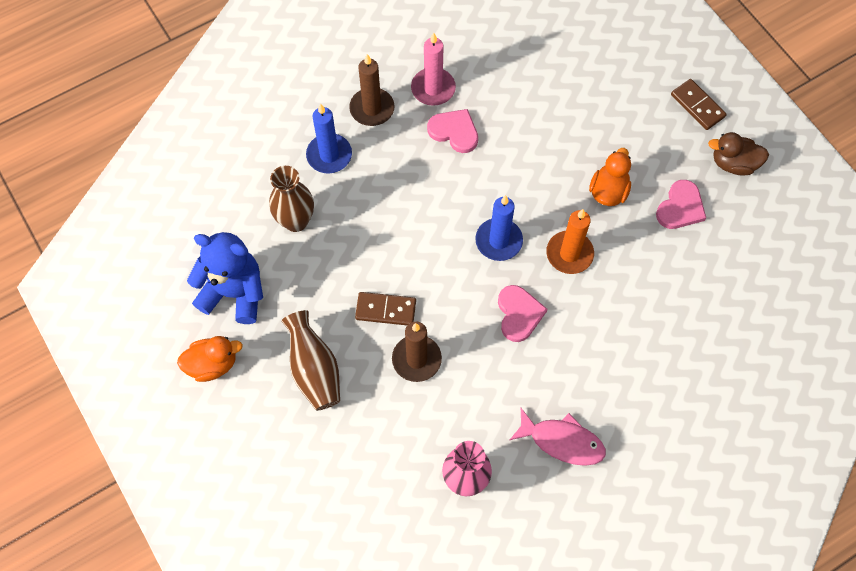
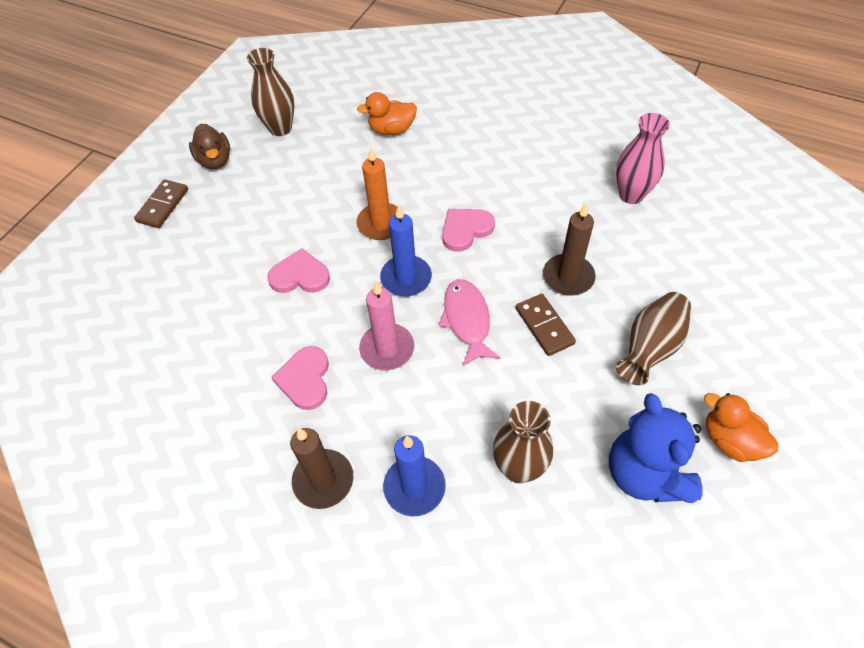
camera: 120 degrees left, 10 degrees down
pink candle [411,33,456,106] -> pink candle moved to [359,281,414,370]
pink fish [510,408,606,466] -> pink fish moved to [439,279,501,367]
orange duck [589,148,631,206] -> orange duck moved to [357,92,417,135]
pink heart [656,180,706,229] -> pink heart moved to [267,248,330,293]
none -> brown vase [247,48,294,136]

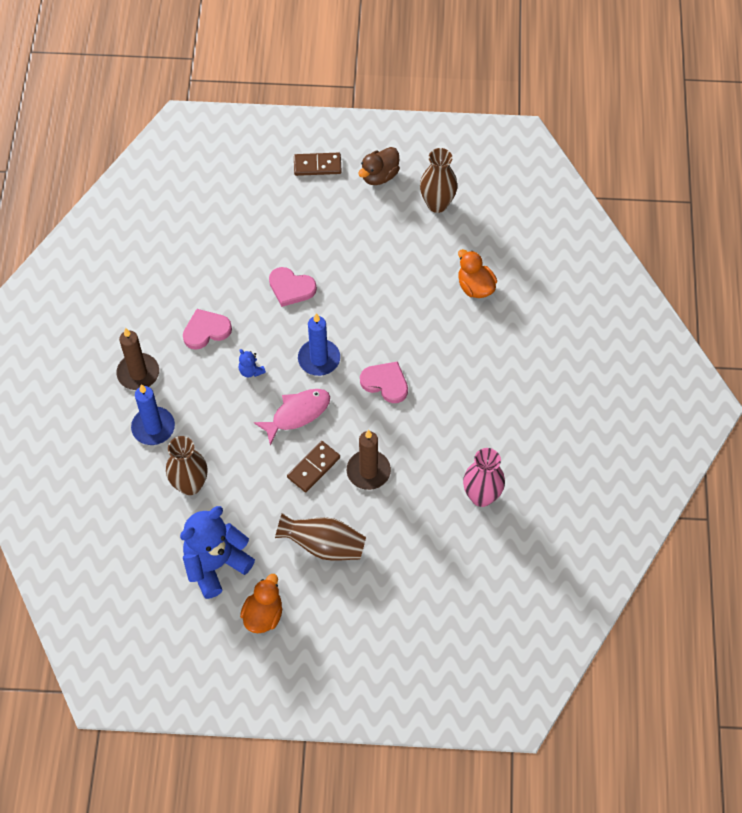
camera: 65 degrees right, 5 degrees up
pink heart [267,248,330,293] -> pink heart turned 135 degrees clockwise [269,267,317,307]
orange candle [357,147,397,240] -> none
pink candle [359,281,414,370] -> blue teddy bear [238,349,266,378]

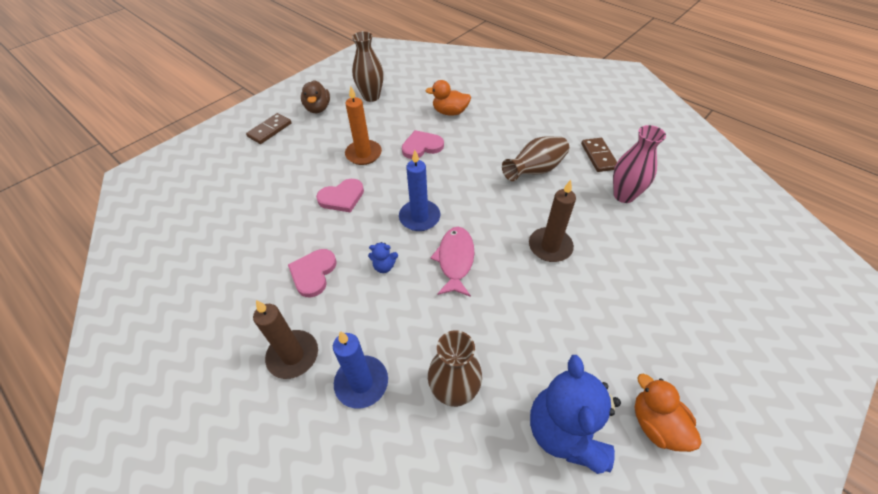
camera: 50 degrees left, 10 degrees down
brown vase [275,513,366,561] -> brown vase moved to [502,136,569,181]
brown domino [287,441,340,492] -> brown domino moved to [581,138,617,172]
pink heart [360,361,408,403] -> pink heart moved to [402,130,444,159]
none -> orange candle [345,86,382,165]

